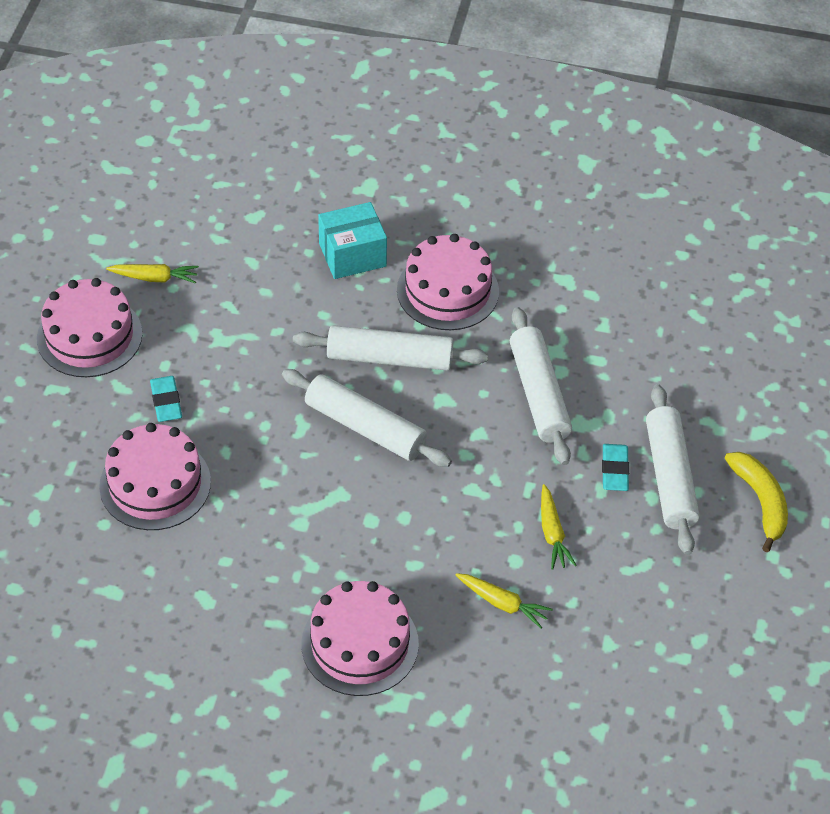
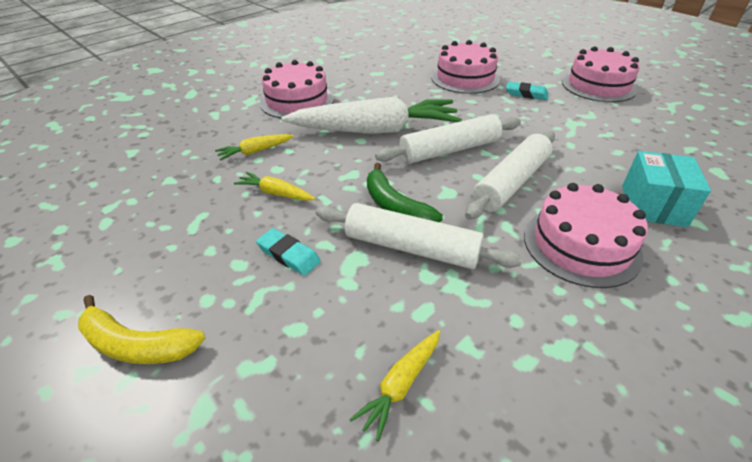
camera: 125 degrees right, 10 degrees down
yellow carrot [106,264,199,284] -> yellow carrot moved to [349,330,440,442]
white rolling pin [646,384,700,555] -> none
none -> white carrot [282,96,462,134]
none -> green banana [367,163,443,222]

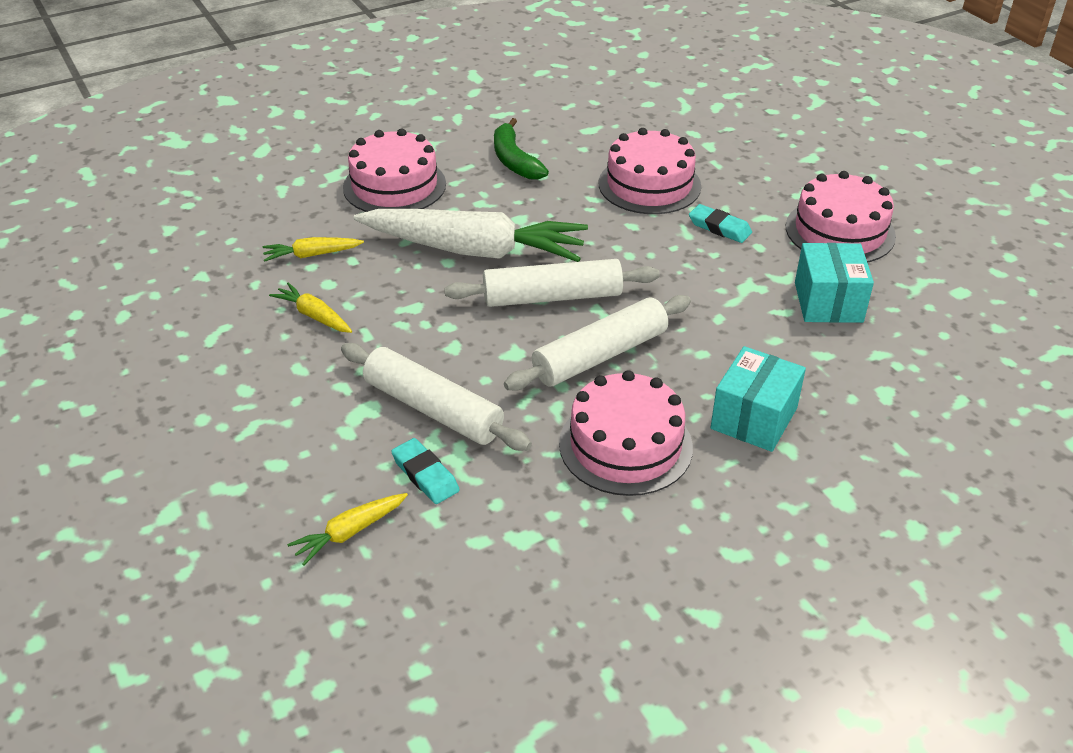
camera: 15 degrees right, 0 degrees up
yellow banana [78,295,205,364] -> none
turquoise eraser [256,228,321,276] -> turquoise eraser moved to [391,438,460,504]
green banana [367,163,443,222] -> green banana moved to [494,118,549,180]
none -> turquoise box [795,243,874,323]

